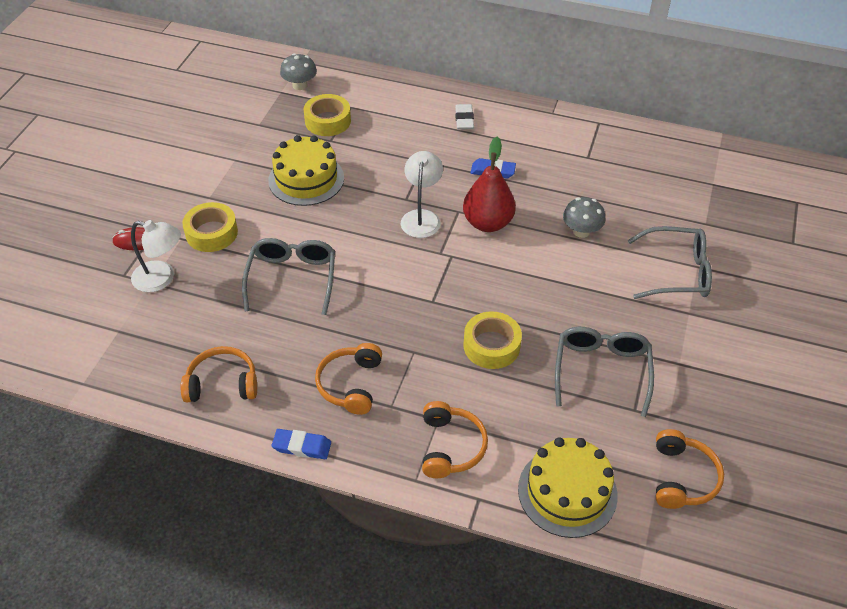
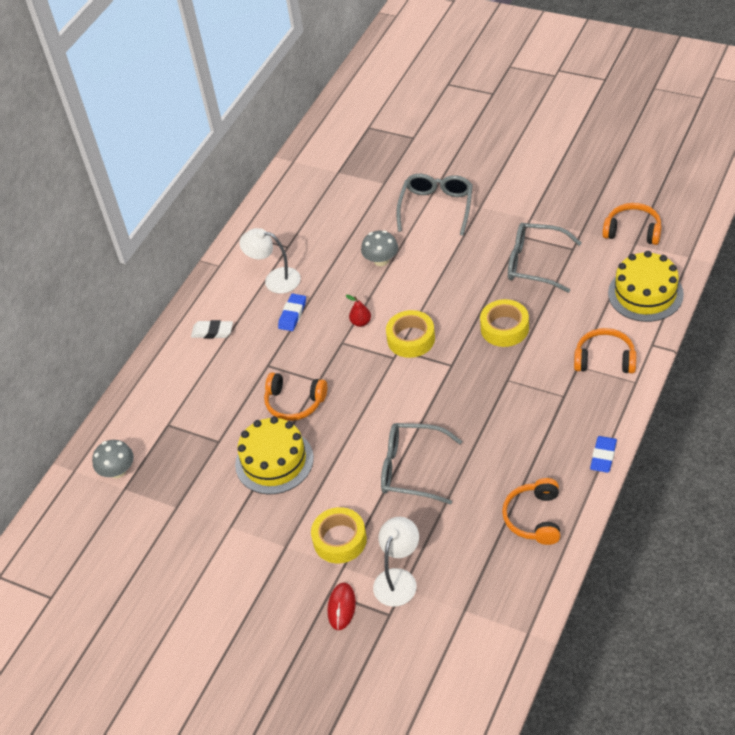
camera: 75 degrees left, 0 degrees up
yellow tape [304,94,351,136] -> yellow tape moved to [386,310,435,358]
orange headphones [315,343,382,415] -> orange headphones moved to [264,372,327,421]
white lamp [401,151,443,238] -> white lamp moved to [239,228,301,293]
red pear [463,137,516,232] -> red pear [346,295,371,327], size x0.46

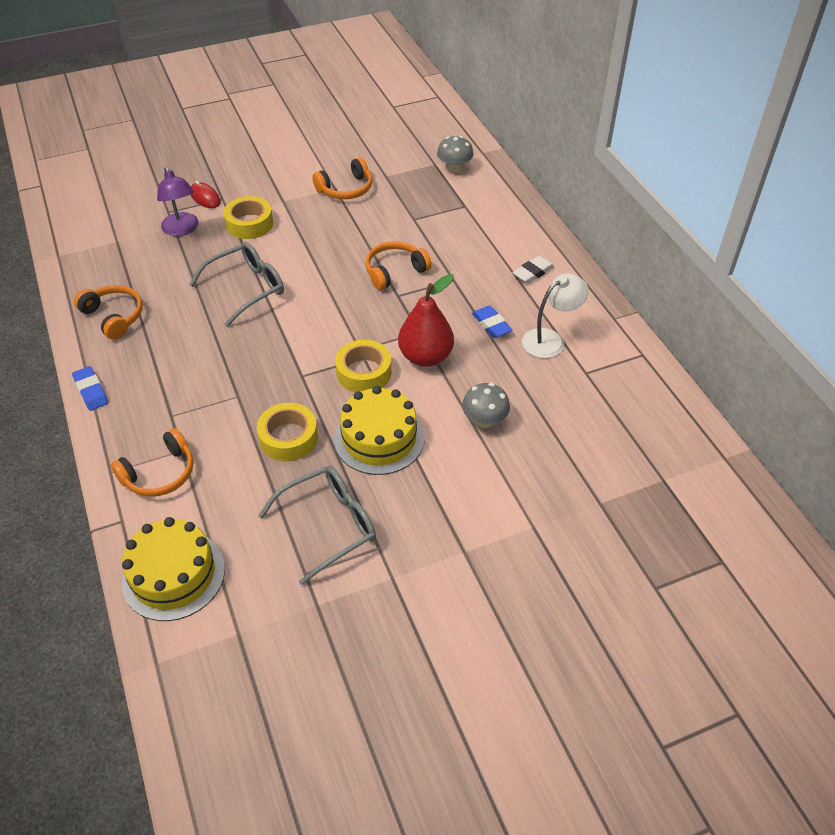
camera: 125 degrees right, 0 degrees up
yellow cake [235,416,314,494] -> yellow cake moved to [334,386,425,475]
red pear [346,295,371,327] -> red pear [398,274,454,367], size x2.18
white lamp [373,517,419,607] -> purple lamp [157,167,199,236]
grey glasses [396,174,473,236] -> none
orange headphones [602,203,662,245] -> orange headphones moved to [312,157,372,199]

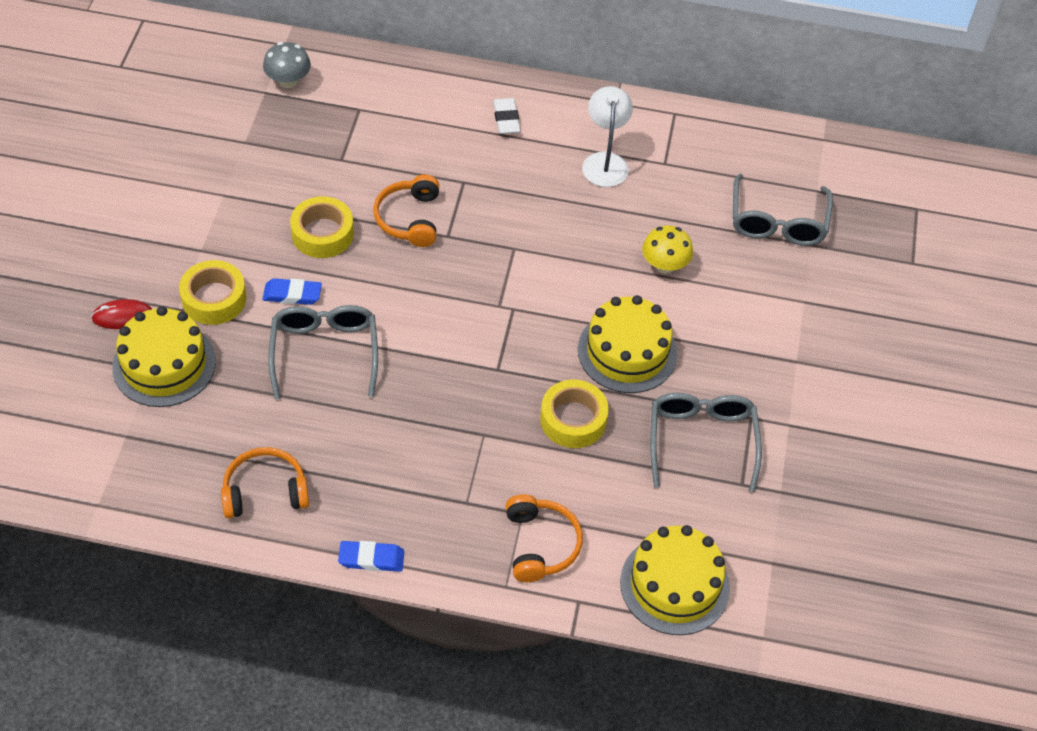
camera: 60 degrees left, 5 degrees up
purple lamp [157,167,199,236] -> yellow cake [112,306,216,407]
orange headphones [312,157,372,199] -> none
yellow tape [335,340,392,392] -> yellow tape moved to [290,196,354,258]
red pear [398,274,454,367] -> none
grey mushroom [462,383,510,428] -> yellow mushroom [642,225,693,274]
blue eraser [472,305,512,338] -> blue eraser moved to [262,278,322,305]
none -> grey glasses [733,174,833,246]

